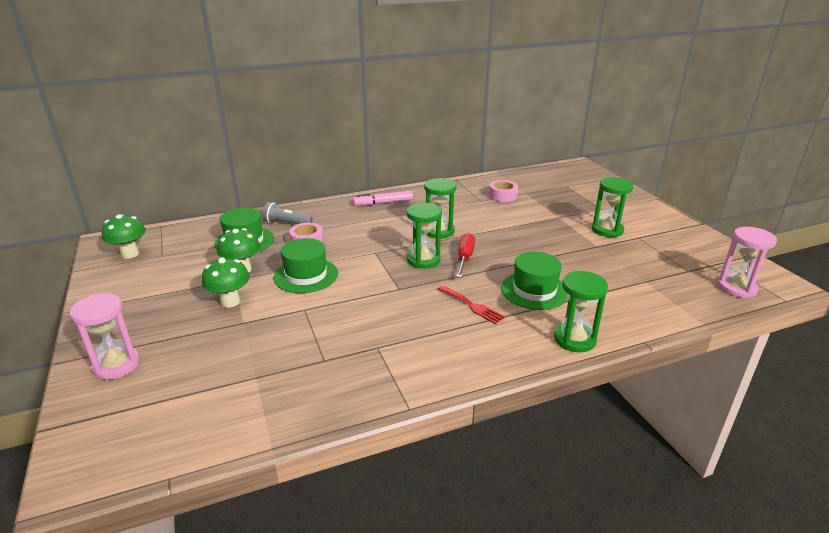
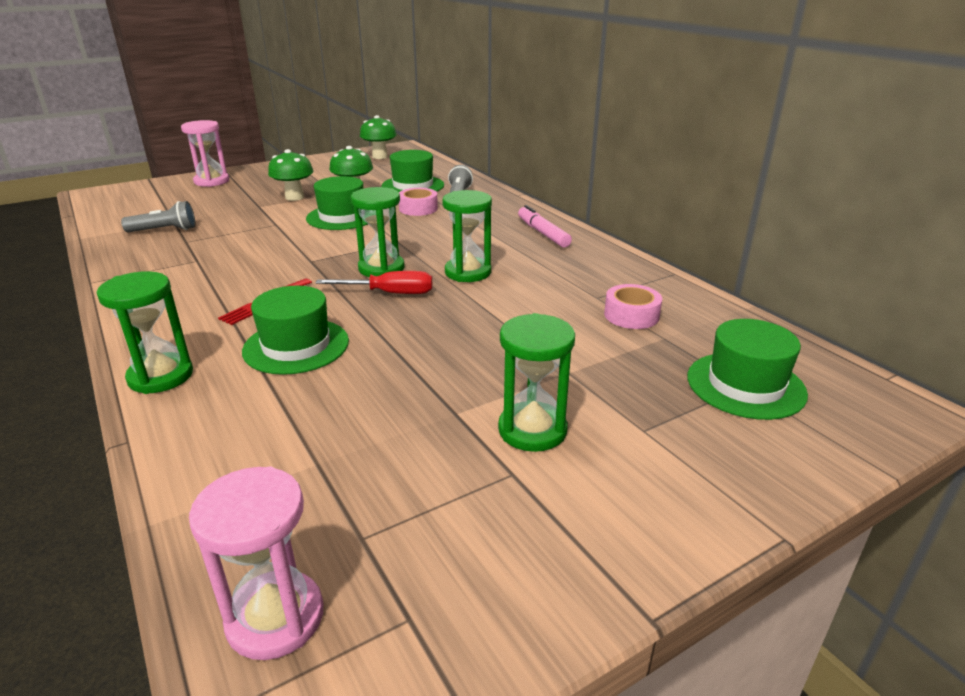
camera: 80 degrees right, 0 degrees up
none -> grey flashlight [121,201,195,232]
none -> green hat [687,319,808,420]

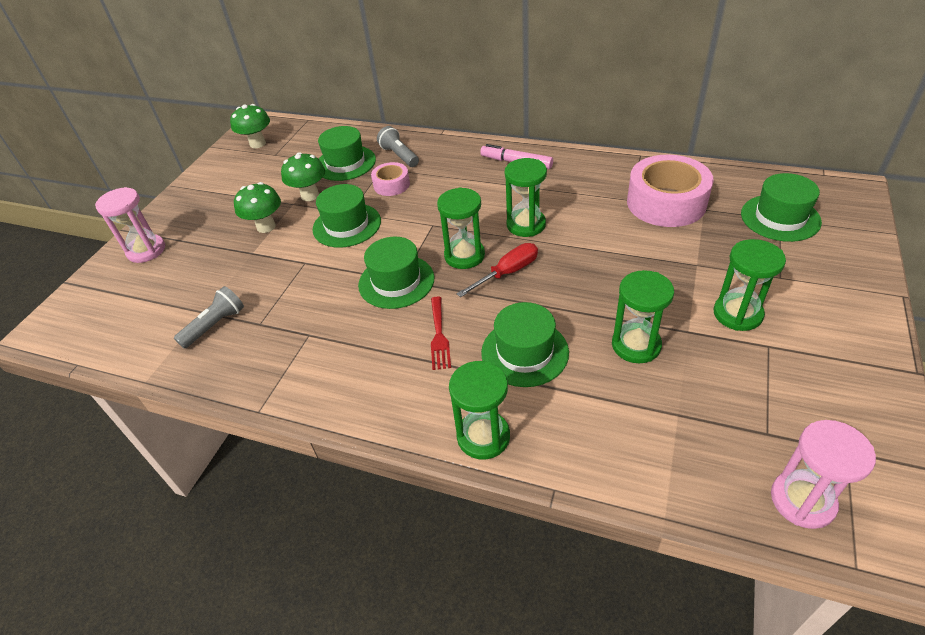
camera: 35 degrees left, 15 degrees up
pink tape [604,284,662,329] -> pink tape [627,155,714,227], size x1.93
none -> green hat [358,237,435,309]
none -> green hourglass [612,270,674,363]

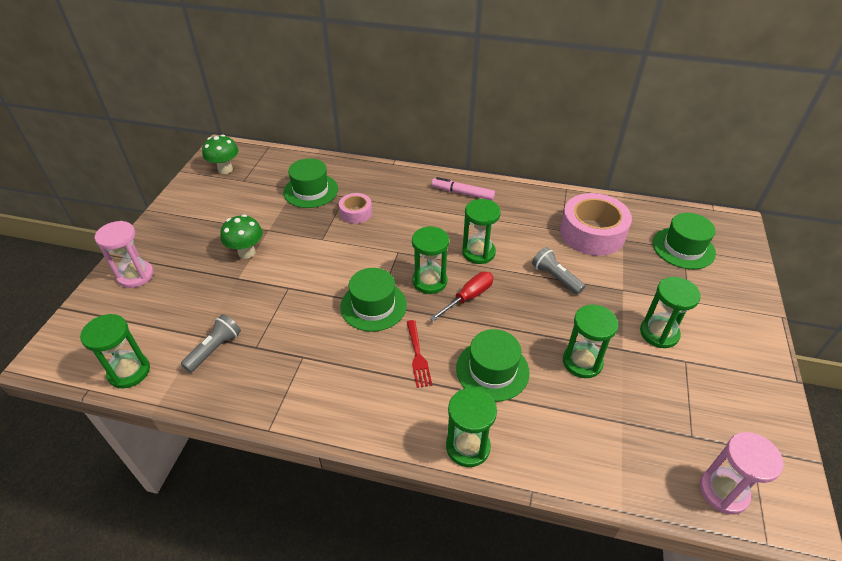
camera: 10 degrees left, 0 degrees up
green mushroom [281,152,325,201] -> none
green hat [312,184,381,248] -> none
grey flashlight [377,126,419,167] -> grey flashlight moved to [532,247,585,295]
none -> green hourglass [80,314,150,388]

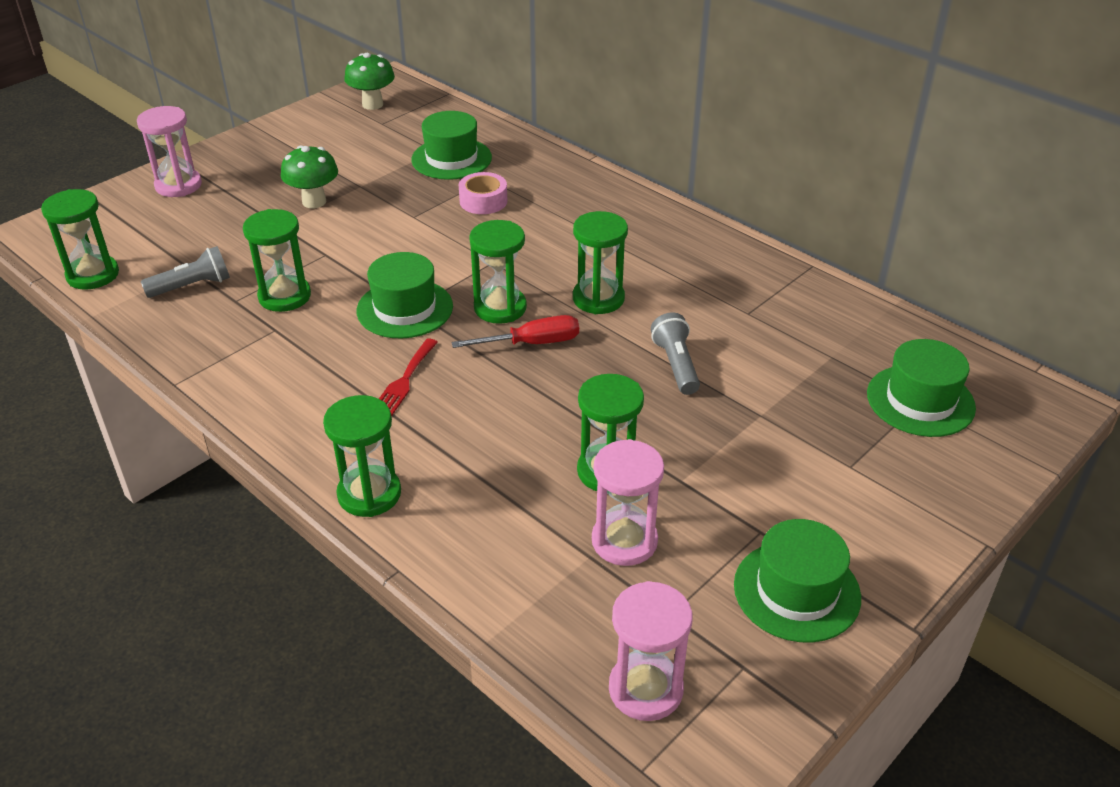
camera: 30 degrees right, 5 degrees down
pink marker [432,177,495,200] -> none
green hat [456,329,530,402] -> green hat moved to [734,519,861,643]
pink tape [560,193,632,256] -> none
green hourglass [640,277,701,348] -> green hourglass moved to [243,209,311,312]
none -> pink hourglass [592,439,664,566]

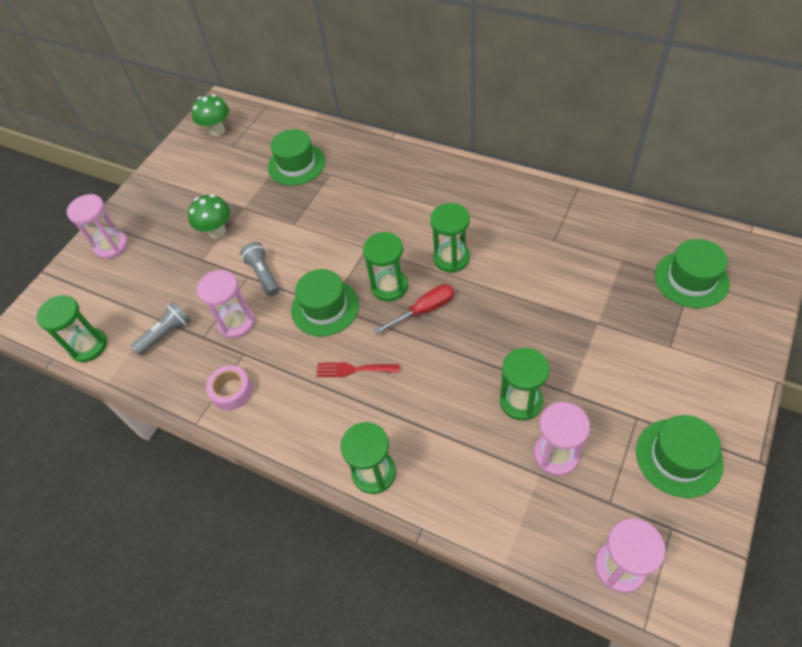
camera: 10 degrees left, 15 degrees up
green hourglass [243,209,311,312] -> pink hourglass [197,270,255,338]
red fork [379,339,438,416] -> red fork turned 90 degrees clockwise [316,362,400,377]
pink tape [459,172,507,214] -> pink tape moved to [206,365,253,410]
grey flashlight [651,313,700,395] -> grey flashlight moved to [240,242,279,296]

